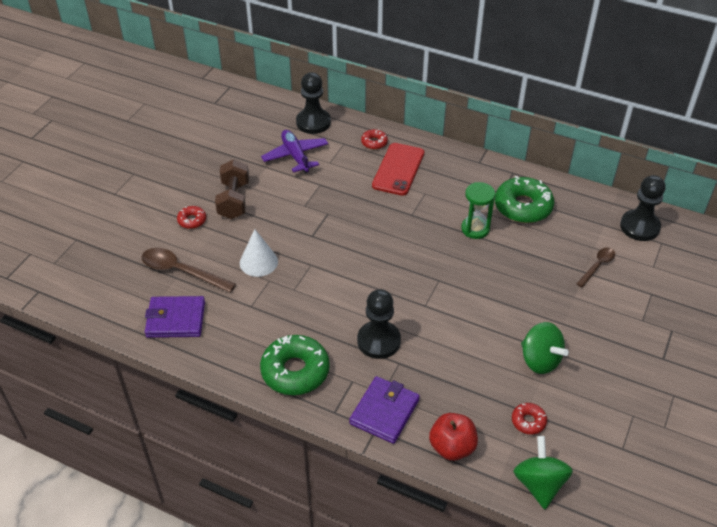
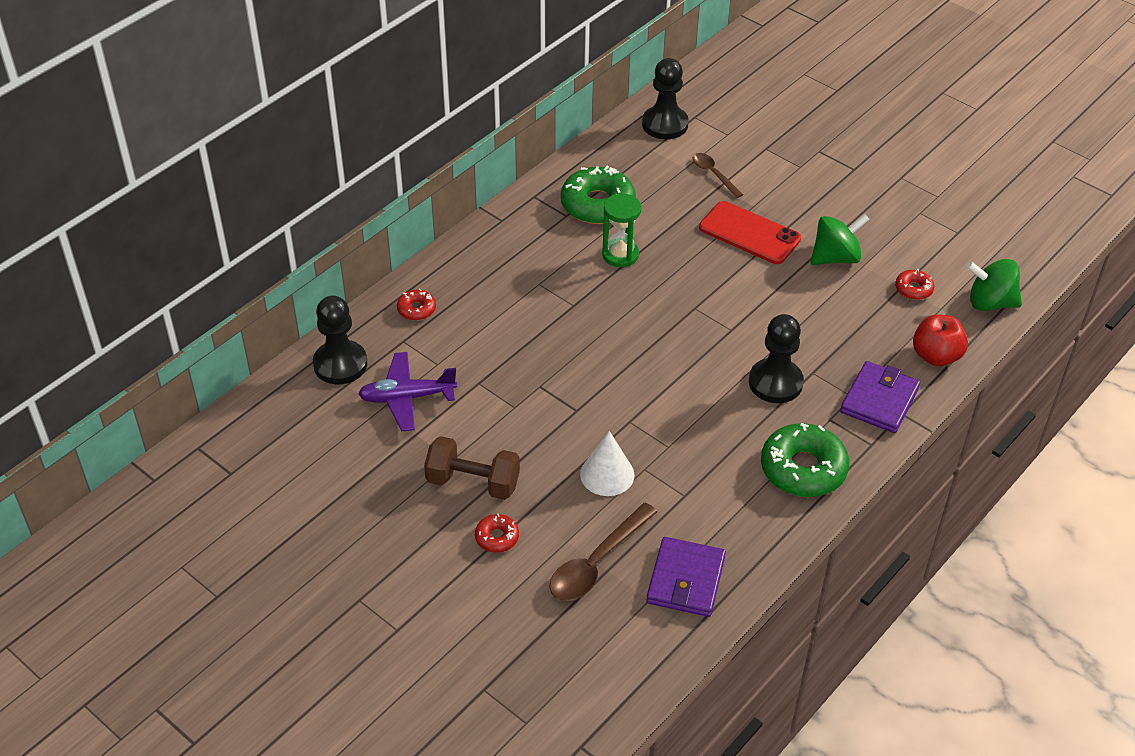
camera: 75 degrees left, 0 degrees up
purple wallet [349,376,420,444] -> purple wallet turned 75 degrees clockwise [840,361,921,433]
red phone [372,143,424,196] -> red phone moved to [699,201,801,264]

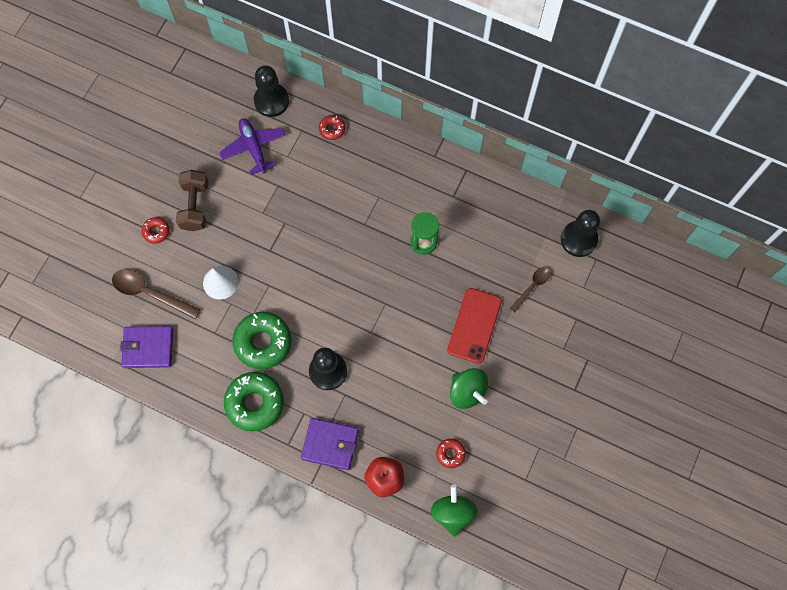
camera: 75 degrees right, 25 degrees up
green donut [561,166,636,224] -> green donut moved to [232,312,291,369]

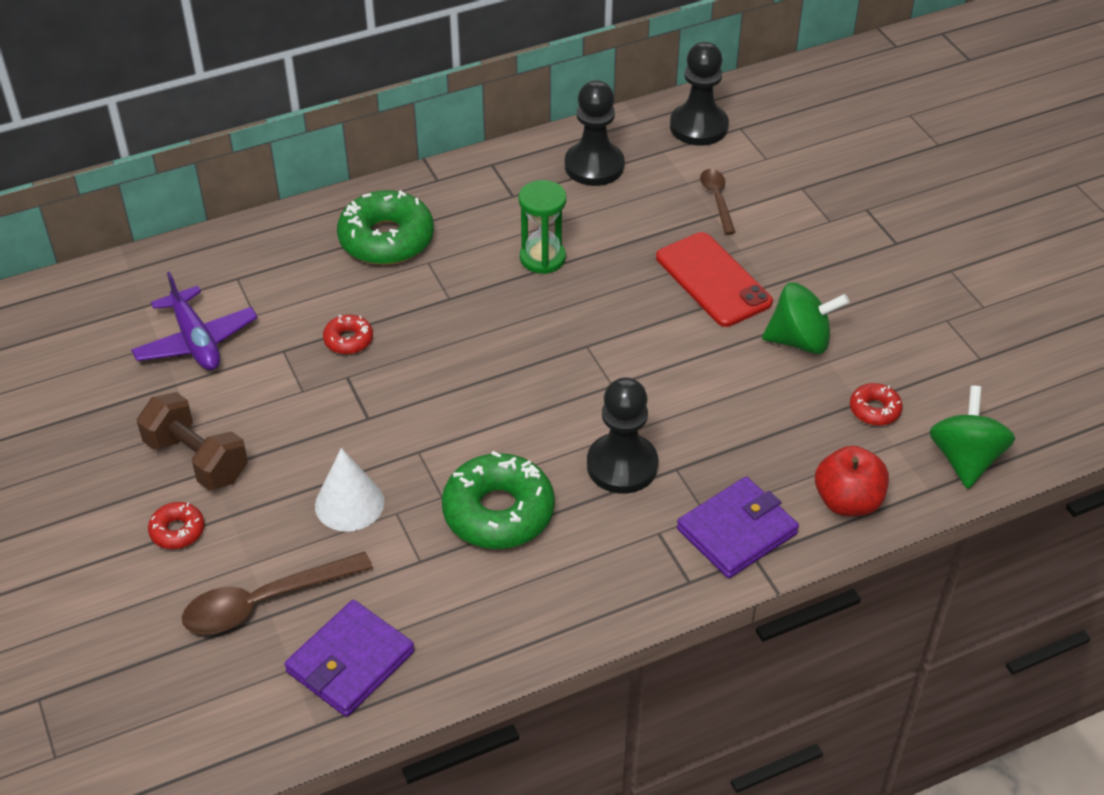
camera: 50 degrees left, 25 degrees down
purple plane [219,118,286,175] -> purple plane turned 135 degrees counterclockwise [131,272,258,370]
green donut [224,372,284,432] -> green donut moved to [337,190,434,265]
black pawn [254,65,289,117] -> black pawn moved to [565,80,625,186]
red donut [319,115,345,140] -> red donut moved to [323,315,373,354]
green spinning top [431,484,478,537] -> green spinning top turned 60 degrees clockwise [929,386,1015,489]

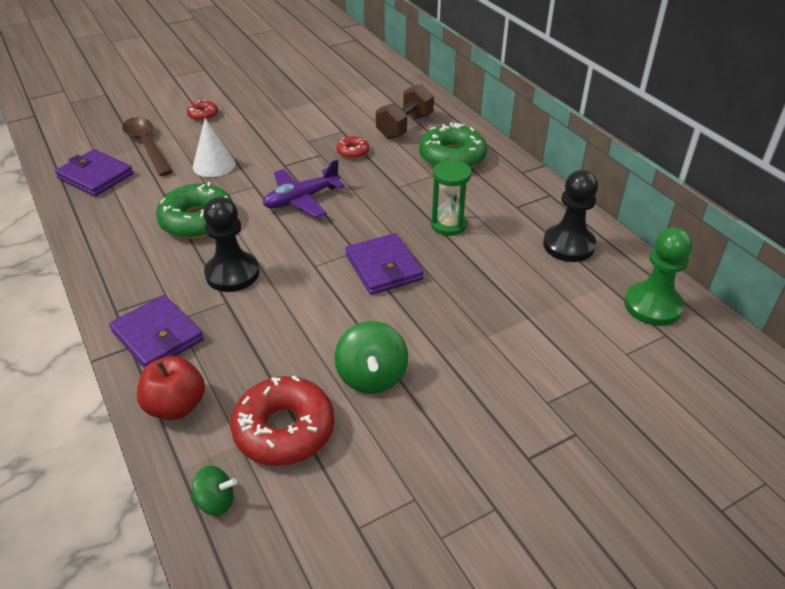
camera: 85 degrees right, 5 degrees down
purple plane [131,272,258,370] -> purple plane moved to [263,159,345,218]
brown dumbbell [137,392,248,490] -> brown dumbbell moved to [376,84,434,139]
red phone [656,232,773,327] -> none
black pawn [670,42,729,146] -> green pawn [624,227,692,326]
brown spoon [700,169,736,235] -> none
red donut [850,383,903,426] -> red donut [230,375,334,466], size x2.05
green spinning top [929,386,1015,489] -> green spinning top [191,466,237,516], size x0.60
none -> purple wallet [345,233,424,295]

